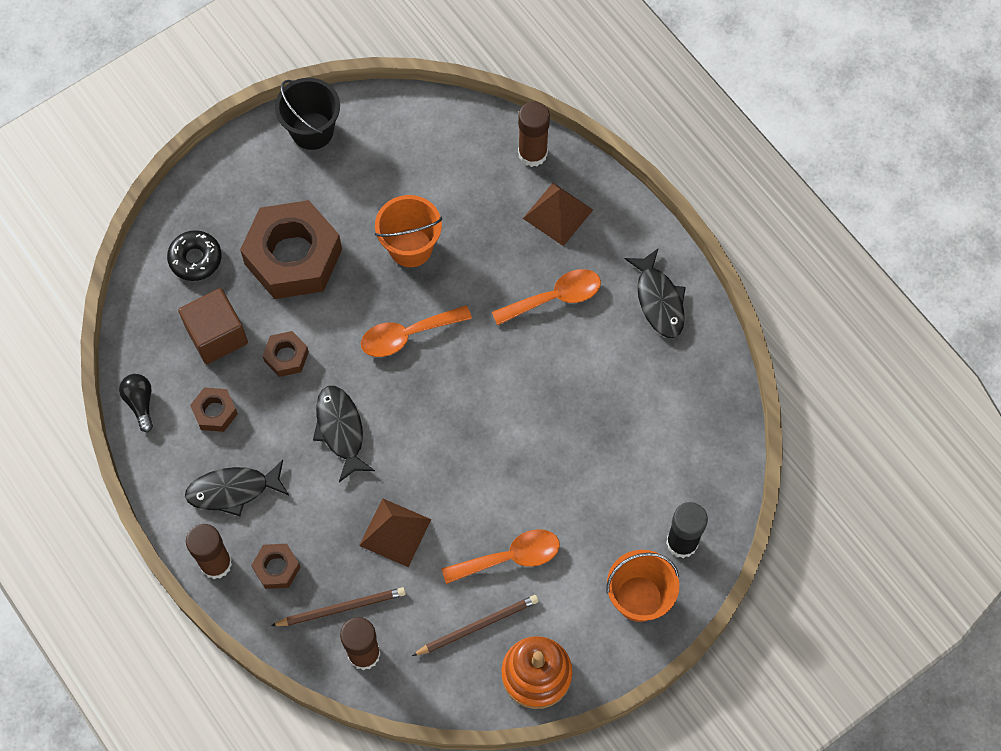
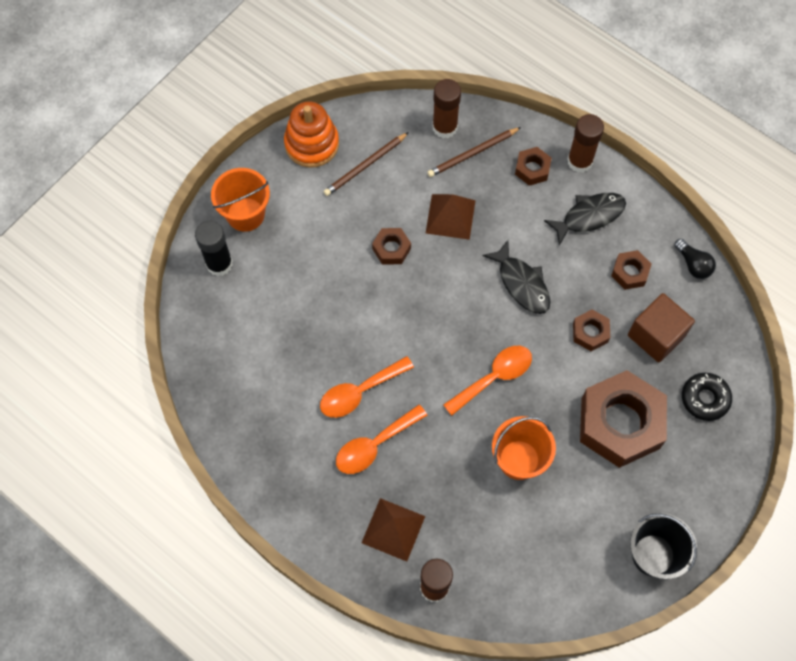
camera: 165 degrees right, 0 degrees up
orange spoon [442,529,560,584] -> orange spoon moved to [320,356,414,418]
black fish [625,249,686,338] -> none
none -> brown nut [372,228,411,265]

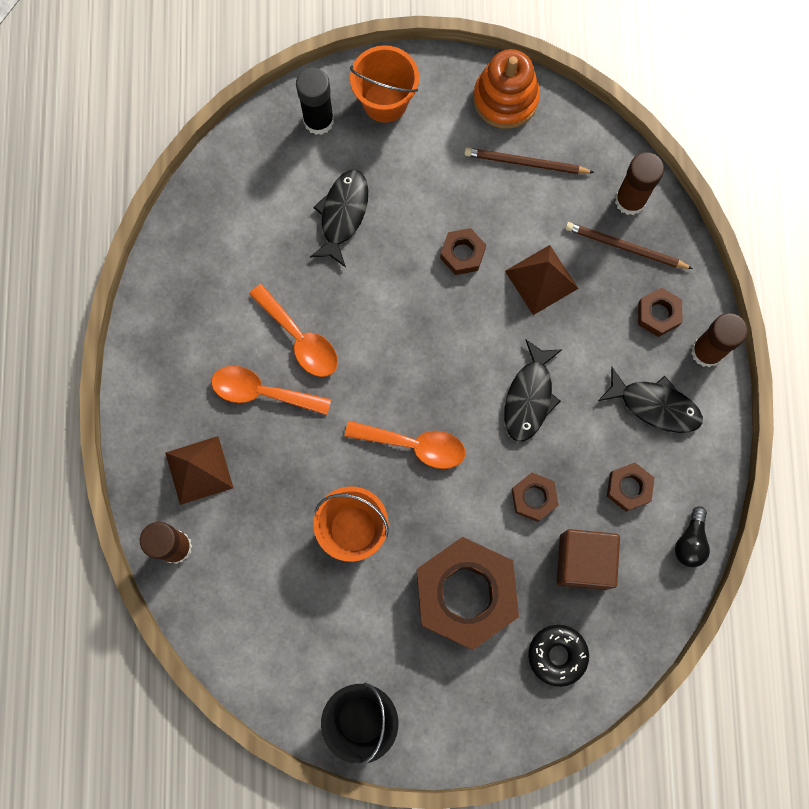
camera: 50 degrees right, 10 degrees up
orange spoon [320,356,414,418] -> orange spoon turned 150 degrees counterclockwise [249,284,338,377]
none -> black fish [310,170,368,267]

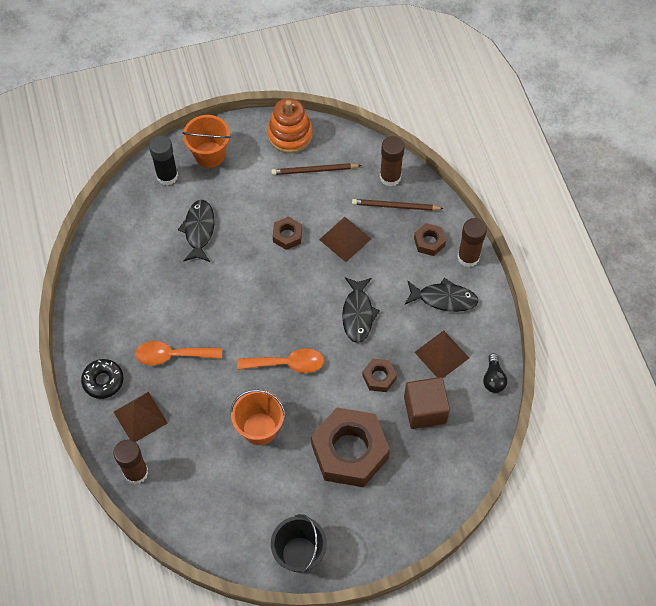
camera: 15 degrees left, 15 degrees down
orange spoon [249,284,338,377] -> none
black donut [528,625,589,687] -> black donut moved to [81,359,124,399]
brown nut [607,463,654,512] -> brown pyramid [414,330,469,378]

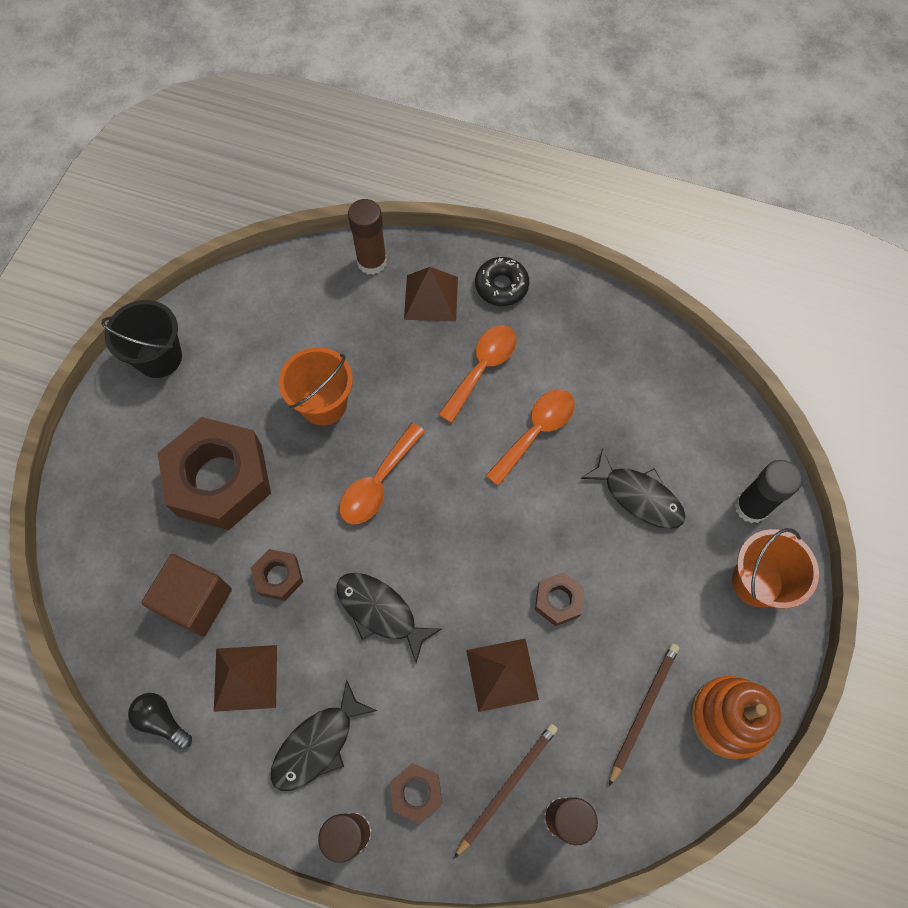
camera: 125 degrees right, 5 degrees up
none -> orange spoon [485,389,575,486]

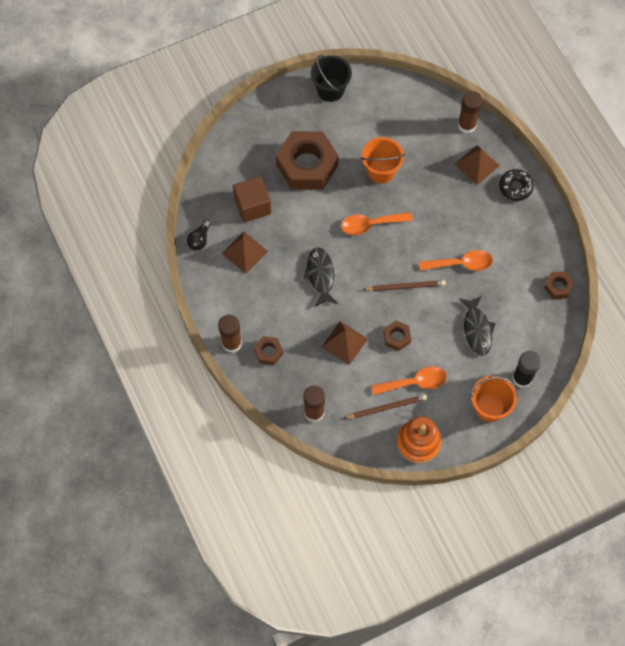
camera: 45 degrees right, 0 degrees up
black light bulb [128,693,192,749] -> black light bulb turned 150 degrees counterclockwise [187,219,211,250]
brown nut [251,549,303,601] -> brown nut moved to [544,271,574,299]
black fish [271,680,377,791] -> none
orange spoon [438,325,517,423] -> orange spoon moved to [371,366,447,395]
brown pencil [454,724,558,859] -> brown pencil moved to [362,280,446,291]

